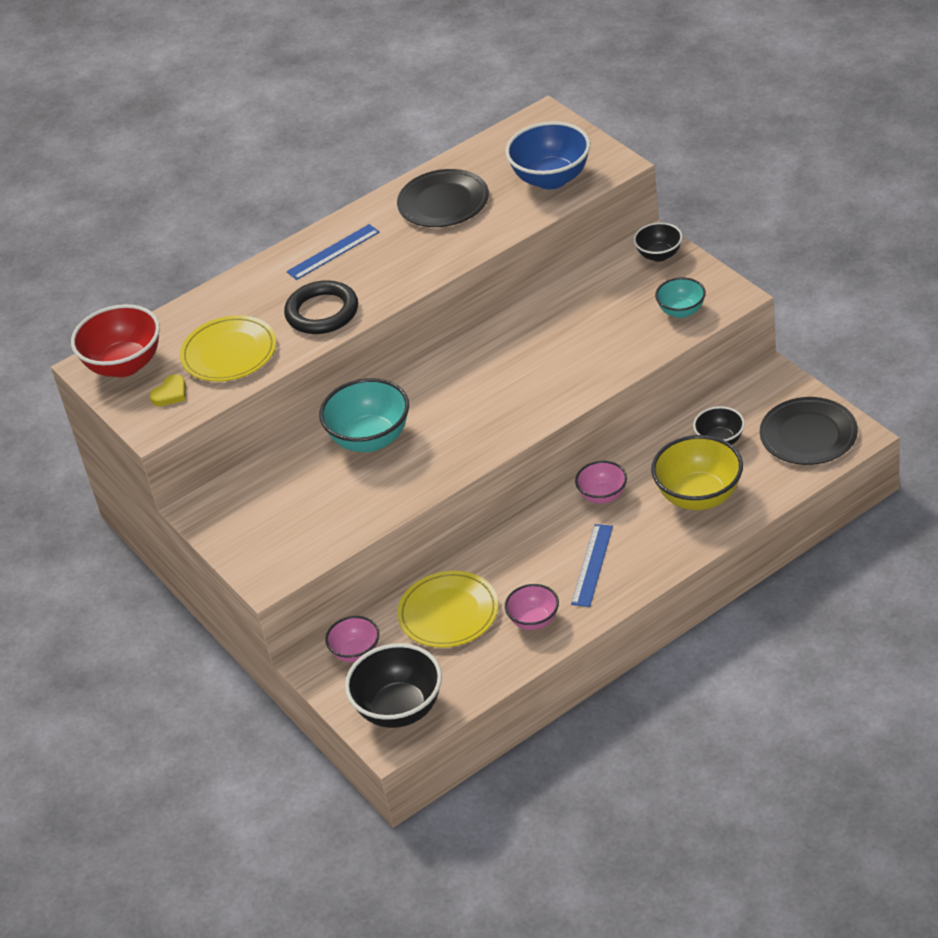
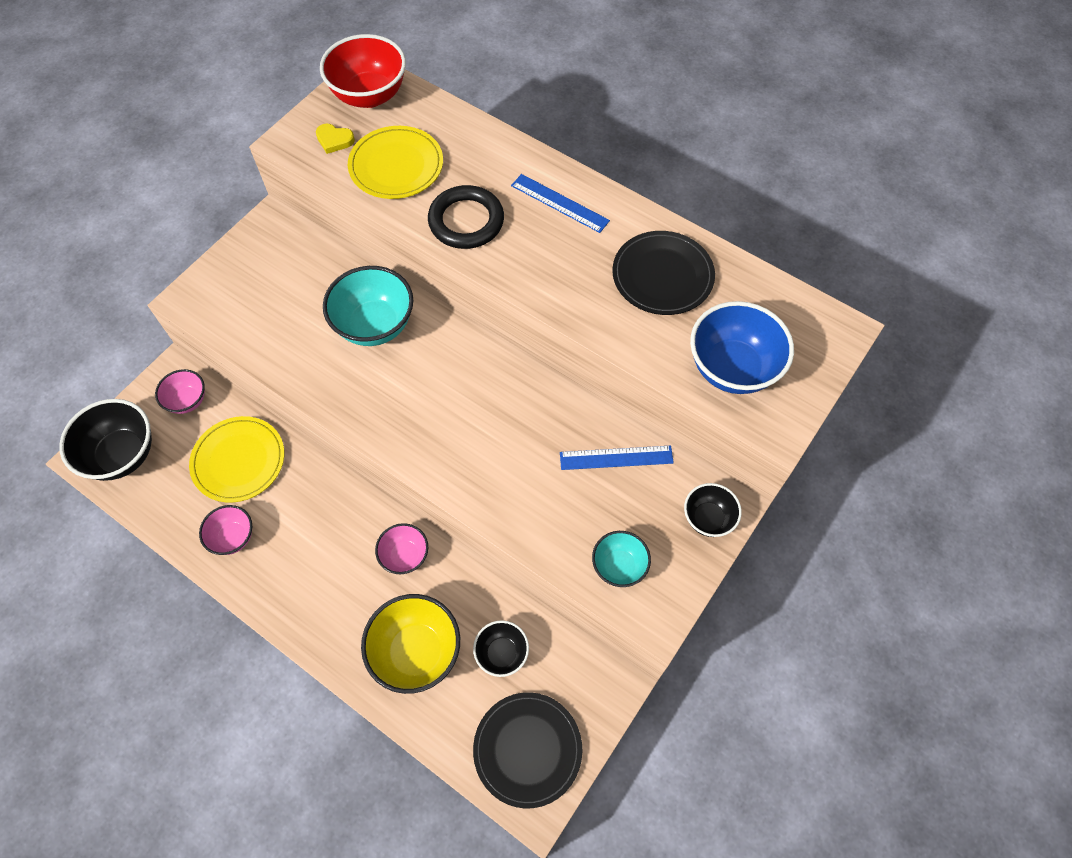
camera: 65 degrees right, 20 degrees up
blue ruler [571,524,613,607] -> blue ruler moved to [560,446,674,470]

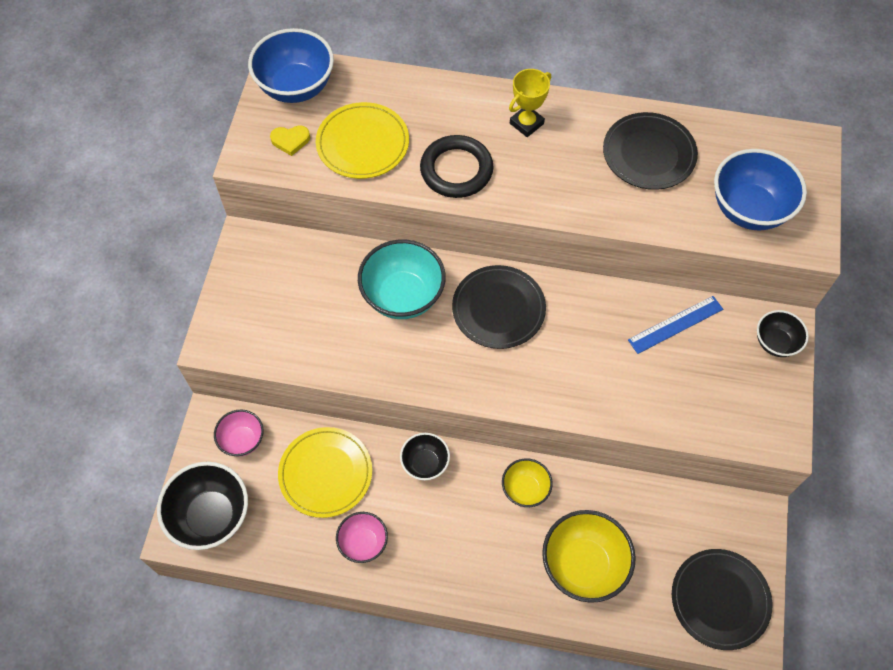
camera: 25 degrees left, 0 degrees up
red bowl [320,34,406,108] -> blue bowl [248,28,334,103]
pink bowl [375,523,428,574] -> yellow bowl [502,458,553,507]
black bowl [473,620,529,677] -> black bowl moved to [400,433,450,480]
blue ruler [511,174,610,233] -> yellow trophy [509,69,551,137]
turquoise bowl [592,531,651,587] -> none
none -> black plate [452,265,546,349]

